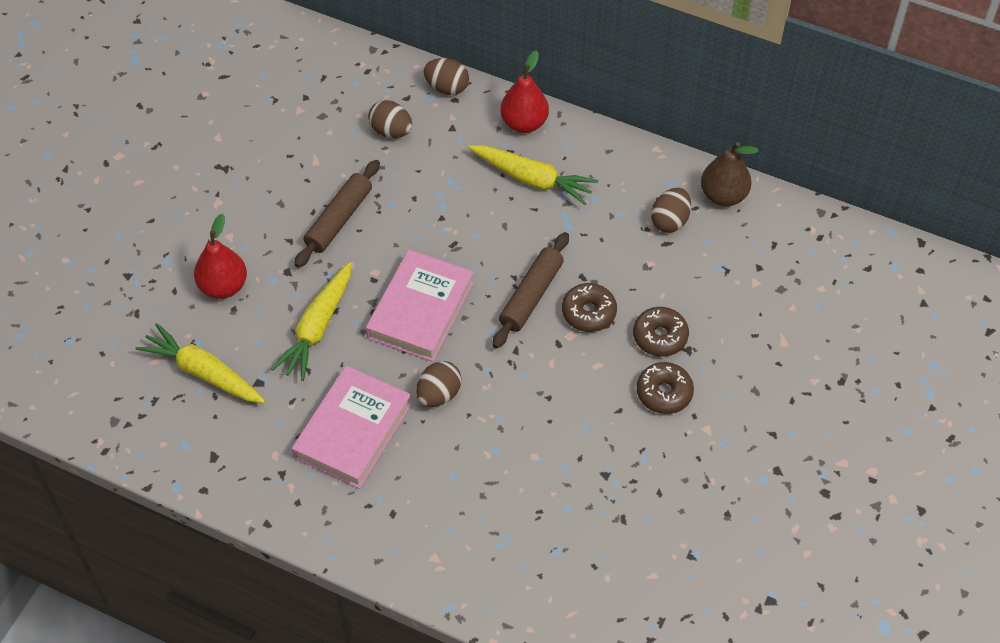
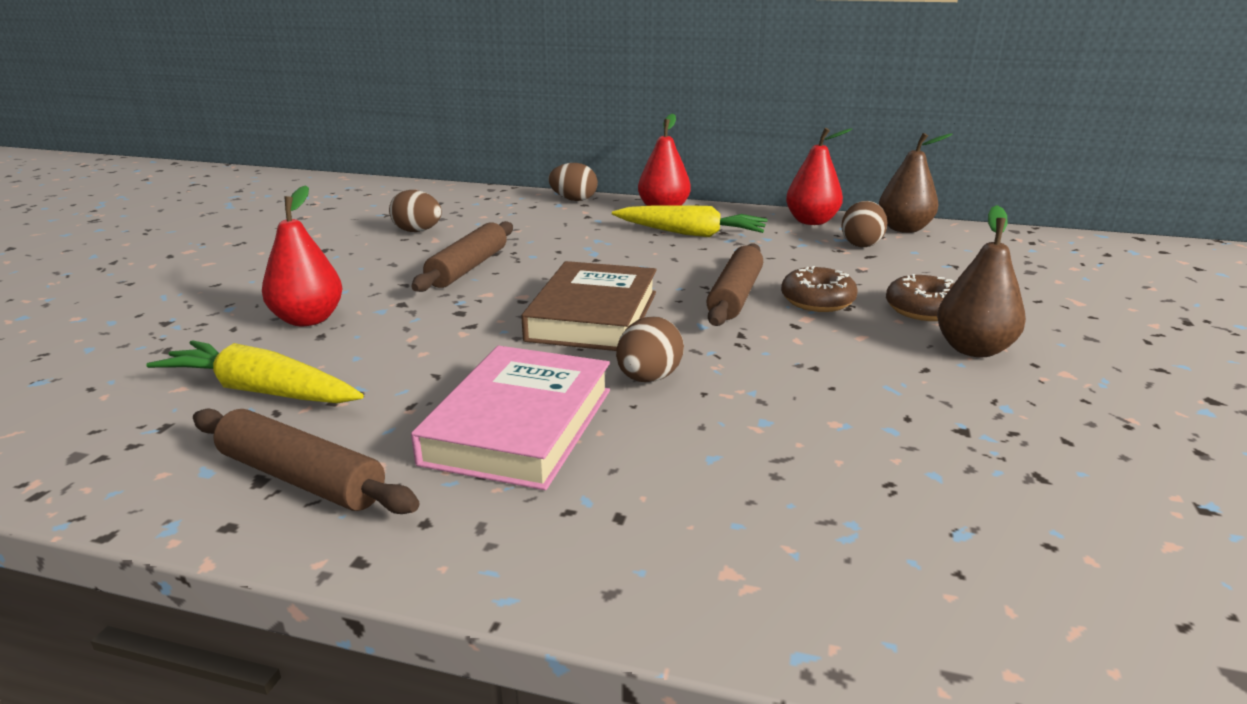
camera: 10 degrees left, 30 degrees down
yellow carrot [271,262,352,381] -> none
pink book [366,250,474,362] -> brown book [521,261,657,351]
brown egg [368,100,412,138] -> brown egg moved to [389,190,442,232]
brown donut [637,362,694,414] -> brown pear [937,205,1026,357]
none -> brown rolling pin [193,408,420,514]
none -> red pear [786,128,852,225]

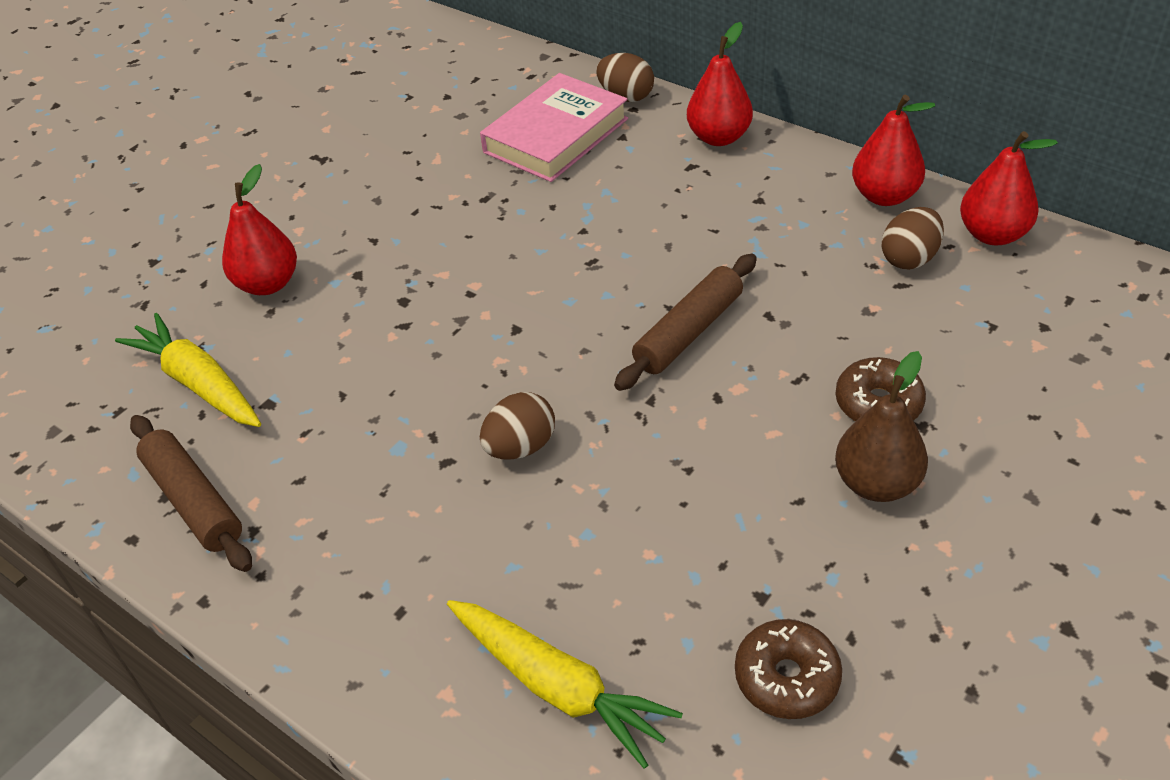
camera: 25 degrees right, 20 degrees up
brown egg [389,190,442,232] -> none
brown rolling pin [411,221,513,292] -> none
pink book [411,346,610,490] -> pink book moved to [480,73,628,182]
brown book [521,261,657,351] -> none
yellow carrot [612,205,768,237] -> yellow carrot moved to [447,600,683,769]
brown donut [781,266,858,312] -> brown donut moved to [735,619,842,719]
brown pear [879,133,952,233] -> red pear [960,131,1058,245]

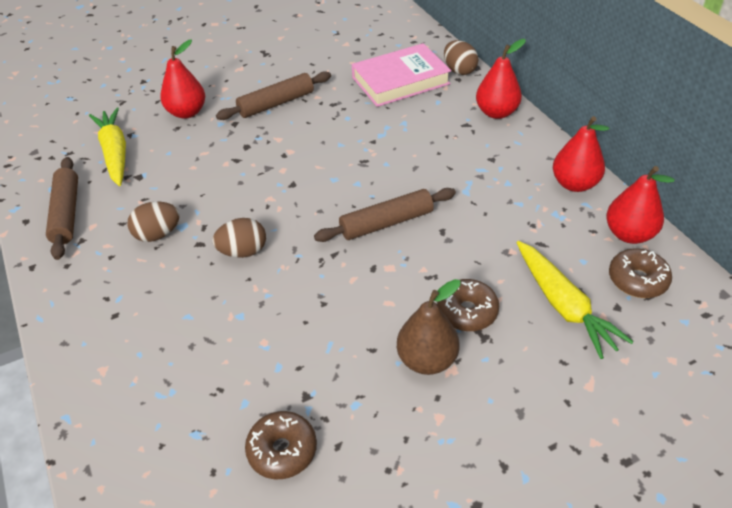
camera: 25 degrees right, 0 degrees up
yellow carrot [447,600,683,769] -> yellow carrot moved to [517,241,634,359]
brown egg [881,207,944,270] -> brown egg moved to [128,202,180,242]
none -> brown rolling pin [216,71,331,120]
none -> brown donut [609,248,672,298]

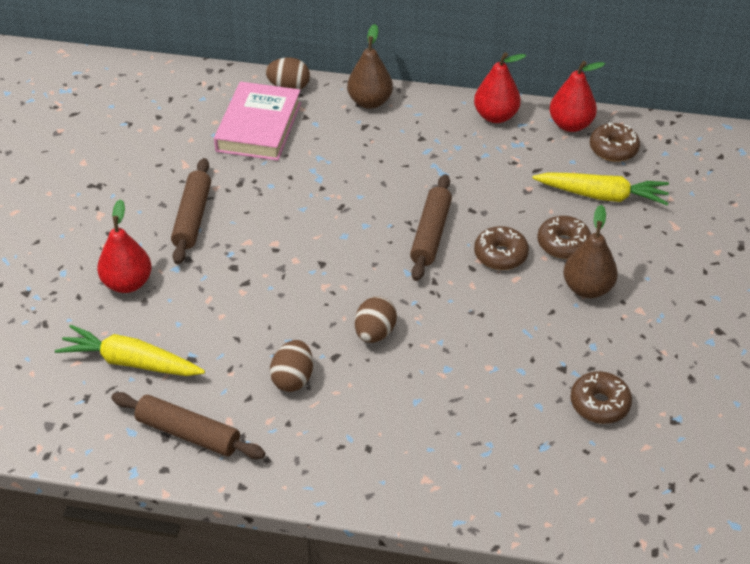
camera: 55 degrees left, 0 degrees up
red pear [476,39,526,119] -> brown pear [347,24,393,109]
none -> brown donut [474,226,529,270]

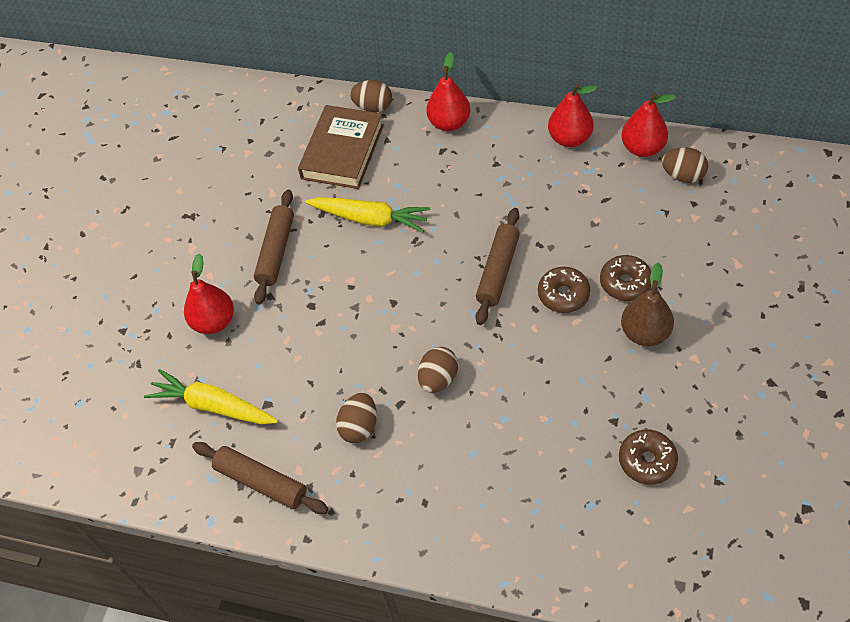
camera: 10 degrees right, 10 degrees up
pink book [214,82,301,161] -> brown book [298,105,384,189]
brown pear [347,24,393,109] -> red pear [426,52,470,131]
yellow carrot [532,172,669,206] -> yellow carrot moved to [305,197,430,232]
brown donut [590,123,640,162] -> brown egg [662,147,708,183]

